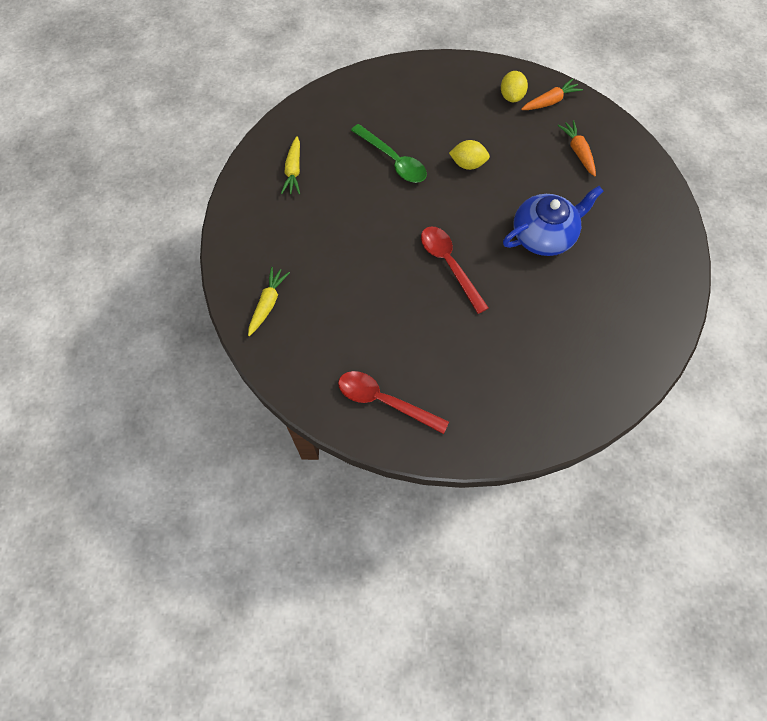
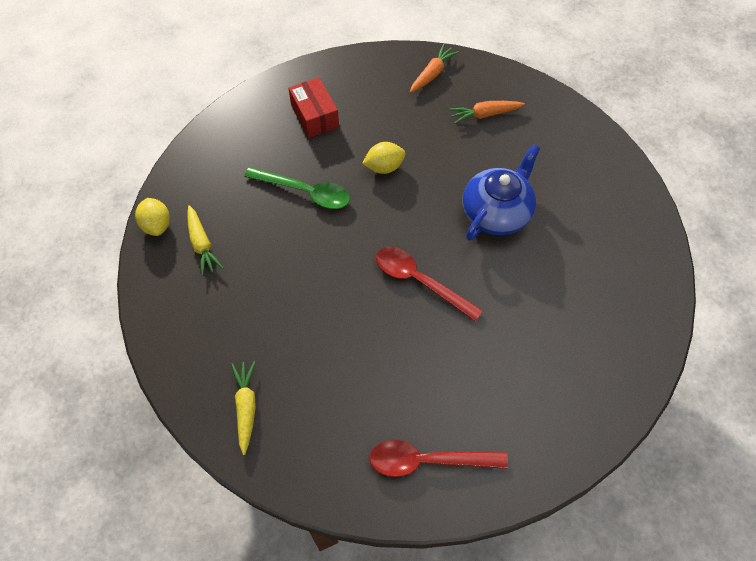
camera: 25 degrees left, 5 degrees down
yellow lemon [501,71,528,102] -> yellow lemon moved to [135,198,170,236]
orange carrot [558,120,596,176] -> orange carrot turned 60 degrees counterclockwise [449,101,525,124]
none -> red box [289,77,339,138]

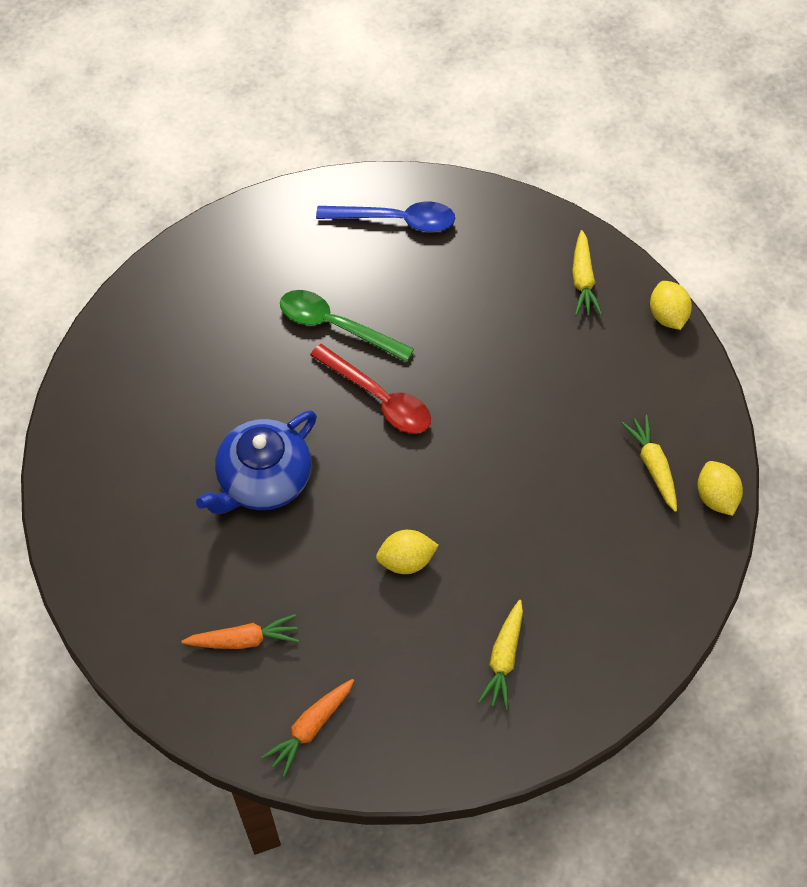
camera: 175 degrees left, 0 degrees up
green spoon [244,167,350,209] -> green spoon moved to [280,290,414,362]
red box [289,77,339,138] -> yellow carrot [478,600,523,710]
red spoon [369,440,508,477] -> blue spoon [316,201,455,232]
none -> yellow lemon [650,281,692,330]

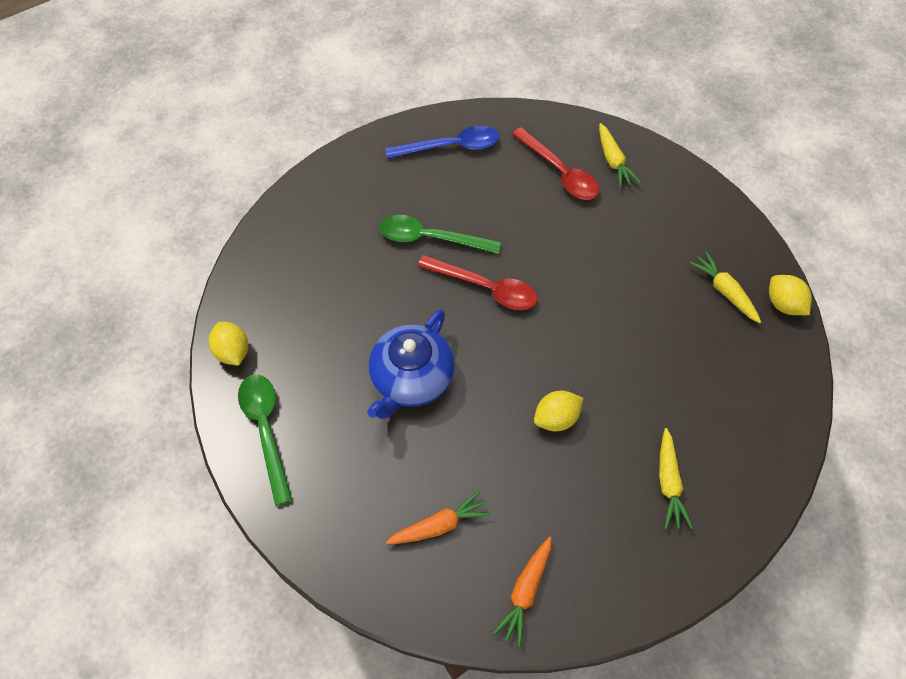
camera: 15 degrees left, 0 degrees up
yellow lemon [650,281,692,330] -> yellow lemon moved to [209,322,248,366]
none -> green spoon [238,374,292,506]
none -> red spoon [512,127,599,200]

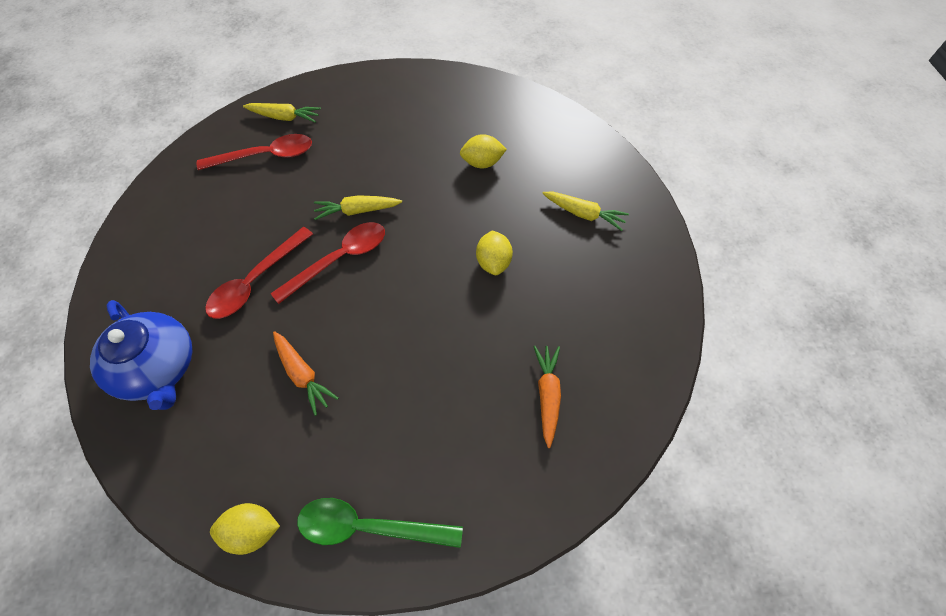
camera: 65 degrees left, 0 degrees up
blue teapot [367,309,455,419] -> blue teapot moved to [90,300,193,410]
green spoon [379,215,501,254] -> red spoon [205,227,313,319]
blue spoon [385,126,499,159] -> none
orange carrot [493,537,552,647] -> orange carrot moved to [273,331,339,416]
yellow carrot [689,251,761,323] -> yellow carrot moved to [314,195,402,220]
yellow lemon [769,275,812,315] -> yellow lemon moved to [460,134,507,168]

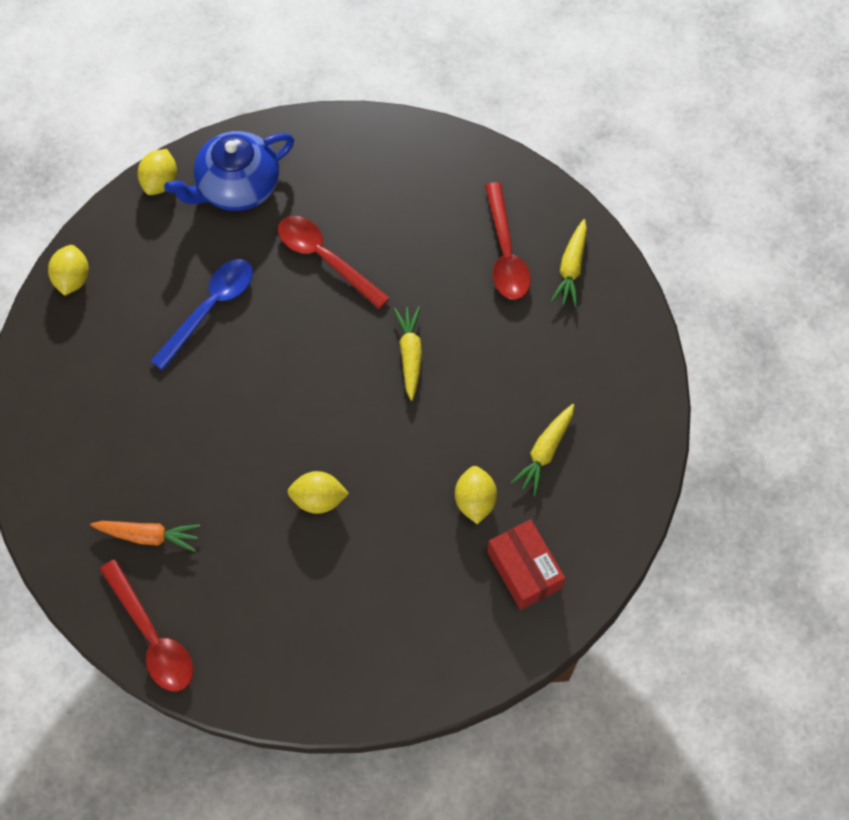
camera: 95 degrees right, 5 degrees up
red spoon [271,222,385,304] -> red spoon moved to [100,559,193,691]
orange carrot [273,331,339,416] -> blue spoon [150,259,253,370]
green spoon [297,498,463,548] -> none
yellow carrot [542,192,629,231] -> yellow carrot moved to [511,404,574,496]
none -> yellow lemon [138,149,177,195]
none -> red box [487,519,565,610]

